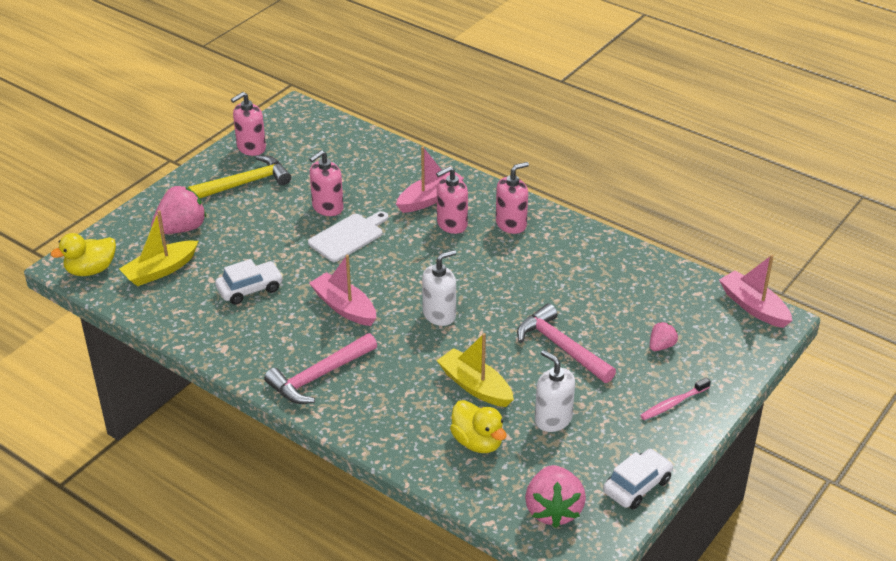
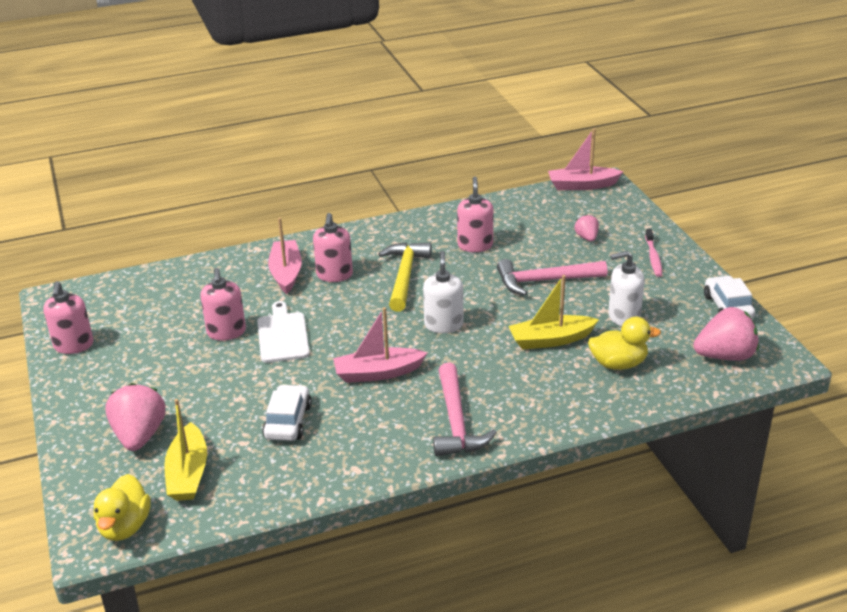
camera: 55 degrees left, 5 degrees down
yellow hammer [188,155,291,198] -> yellow hammer moved to [379,242,432,312]
pink soap dispenser [496,162,529,234] -> pink soap dispenser moved to [457,177,494,252]
pink strawberry [525,465,586,528] -> pink strawberry turned 45 degrees counterclockwise [693,307,759,361]

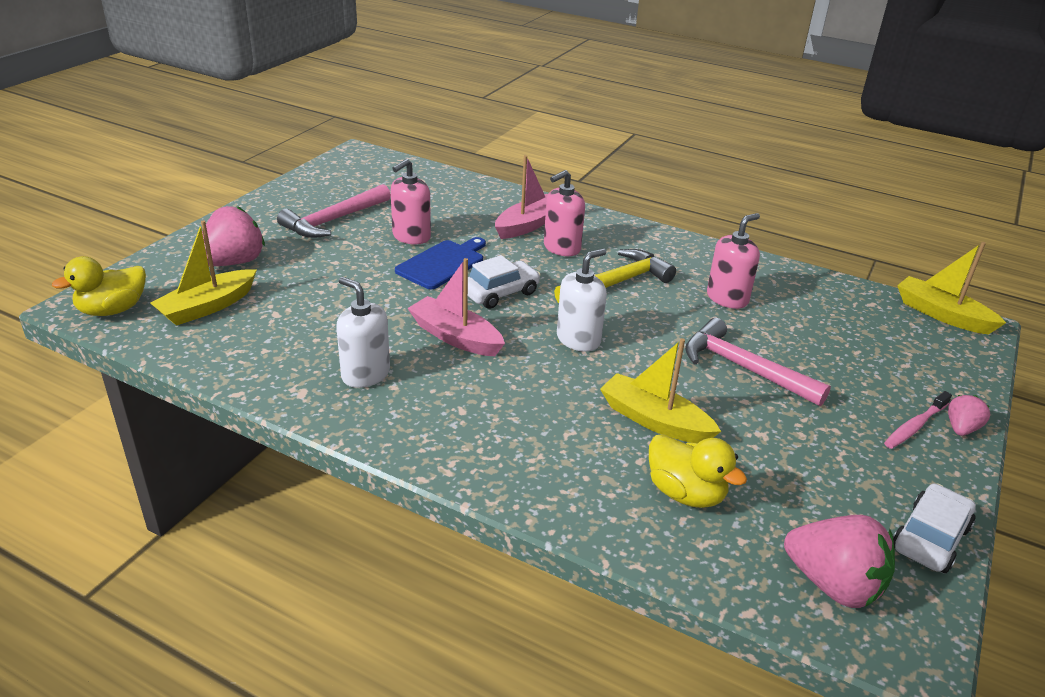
camera: 45 degrees right, 0 degrees up
pink soap dispenser [43,281,94,354] -> none
white cutting board [257,301,310,363] -> blue cutting board [395,237,486,289]
white car [262,384,312,441] -> white car moved to [468,255,541,309]
pink hammer [433,363,497,457] -> pink hammer moved to [277,184,391,238]
pink boat [548,128,624,190] -> yellow boat [897,242,1006,335]
pink strawberry [574,214,599,241] -> pink strawberry moved to [948,395,990,436]
white soap dispenser [608,251,644,326] -> white soap dispenser moved to [336,277,390,388]

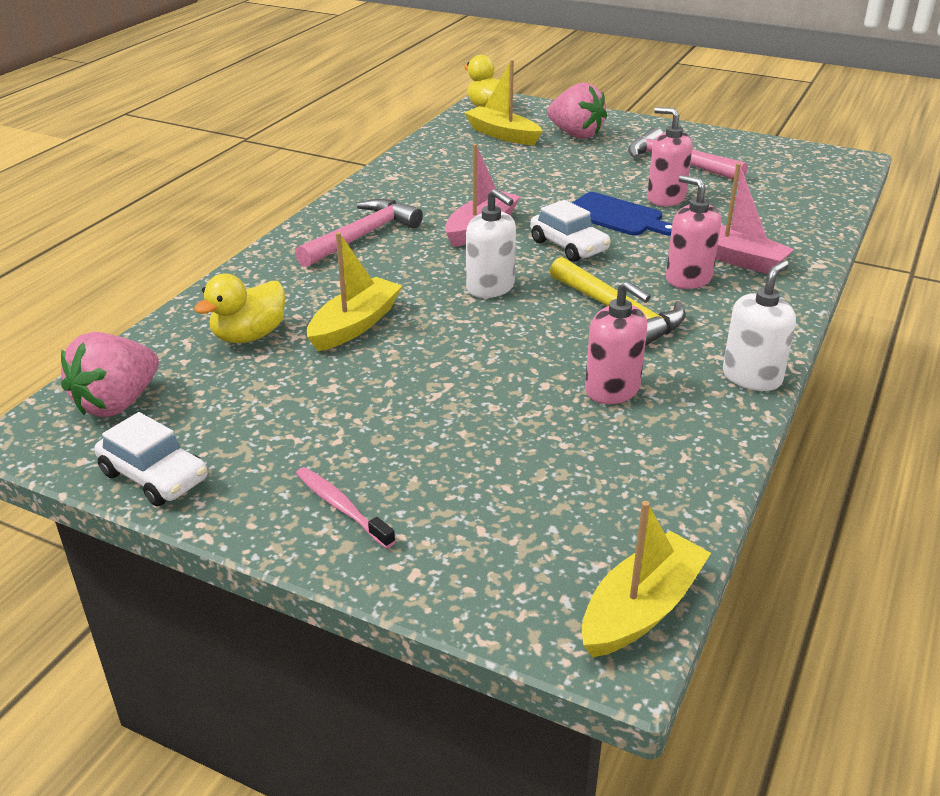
camera: 90 degrees right, 0 degrees up
white soap dispenser [336,277,390,388] -> white soap dispenser moved to [723,260,796,391]
pink hammer [685,318,831,406] -> pink hammer moved to [295,199,423,267]
pink strawberry [948,395,990,436] -> none

